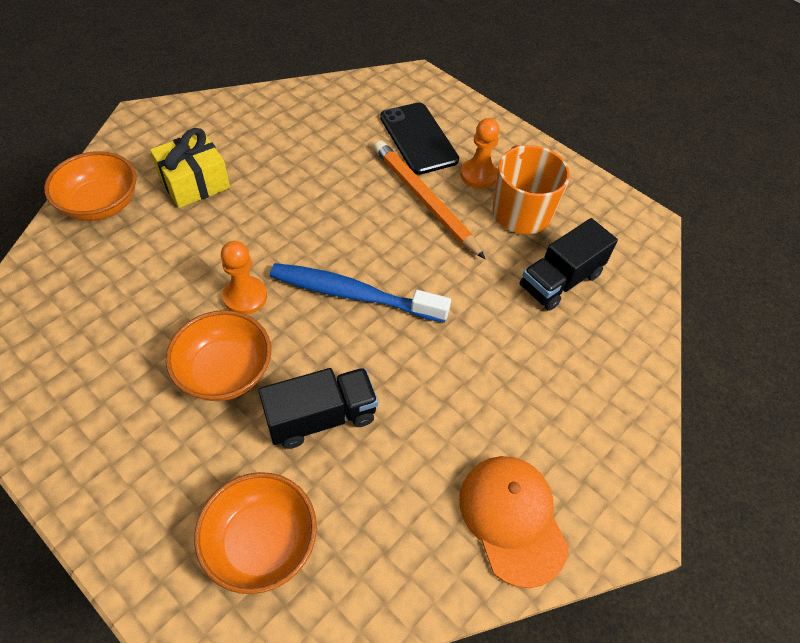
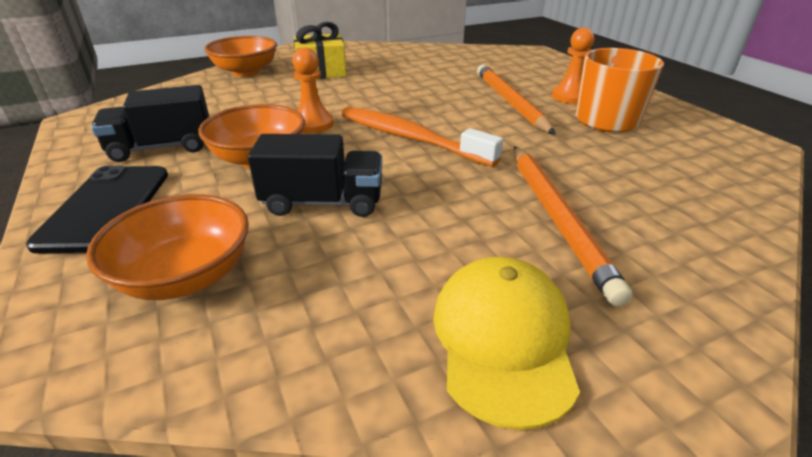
camera: 25 degrees right, 20 degrees down
blue toothbrush [270,263,451,323] -> orange toothbrush [341,107,503,167]
black phone [380,102,459,175] -> black phone moved to [26,166,168,254]
orange cap [459,456,569,588] -> yellow cap [433,257,580,430]
black truck [520,218,618,311] -> black truck moved to [91,85,209,162]
none -> orange pencil [514,146,633,306]

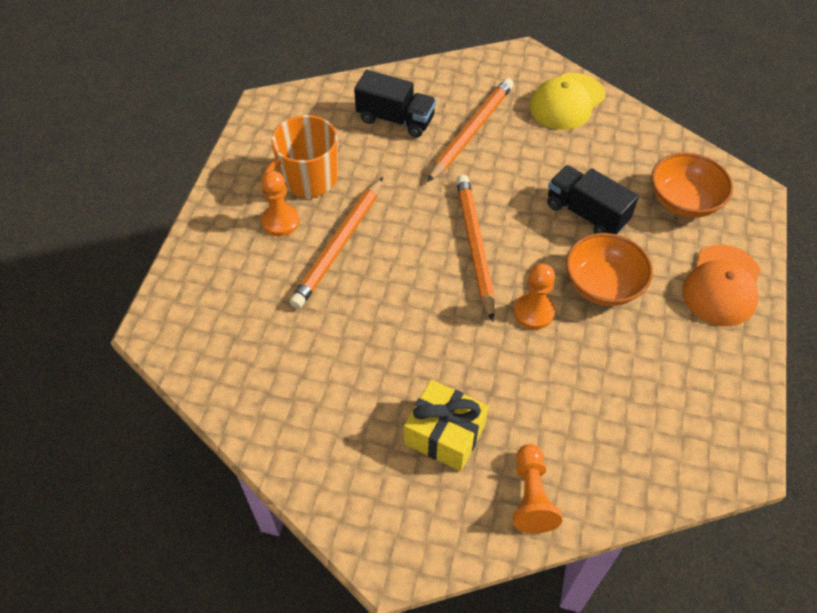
camera: 140 degrees left, 20 degrees up
black phone [26,166,168,254] -> orange cap [682,245,761,326]
black truck [91,85,209,162] -> black truck moved to [354,70,436,137]
orange bowl [204,36,277,76] -> orange pawn [513,444,562,533]
orange toothbrush [341,107,503,167] -> orange pencil [456,174,495,322]

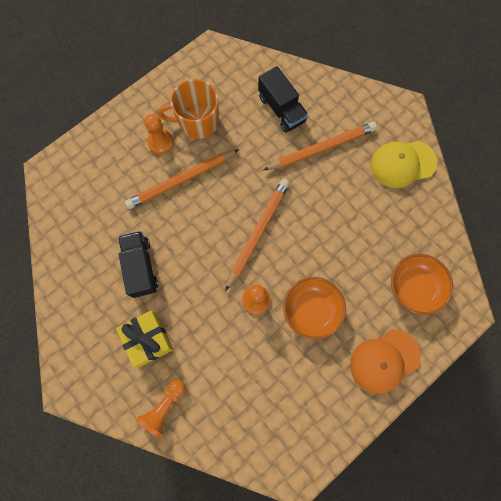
camera: 35 degrees right, 20 degrees up
black truck [547,165,639,234] -> black truck moved to [118,231,158,298]

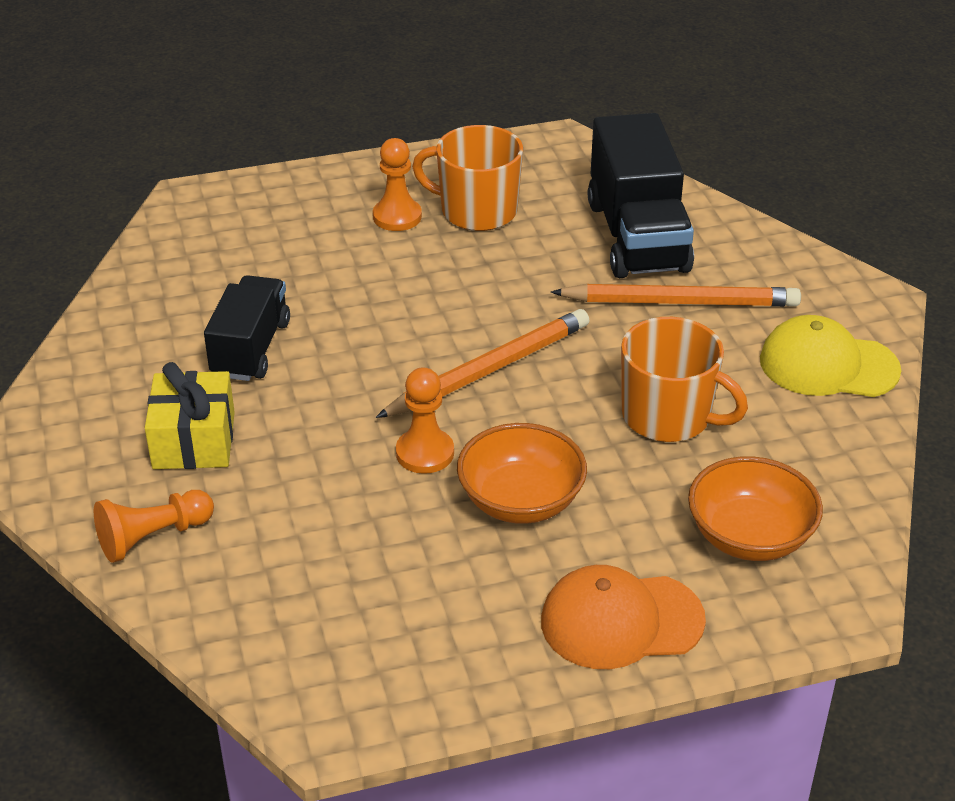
camera: 25 degrees right, 35 degrees down
orange pencil [125,149,239,209] -> none
black truck [258,66,308,133] -> black truck [588,113,694,278], size x1.55
none -> orange mug [621,317,748,442]

